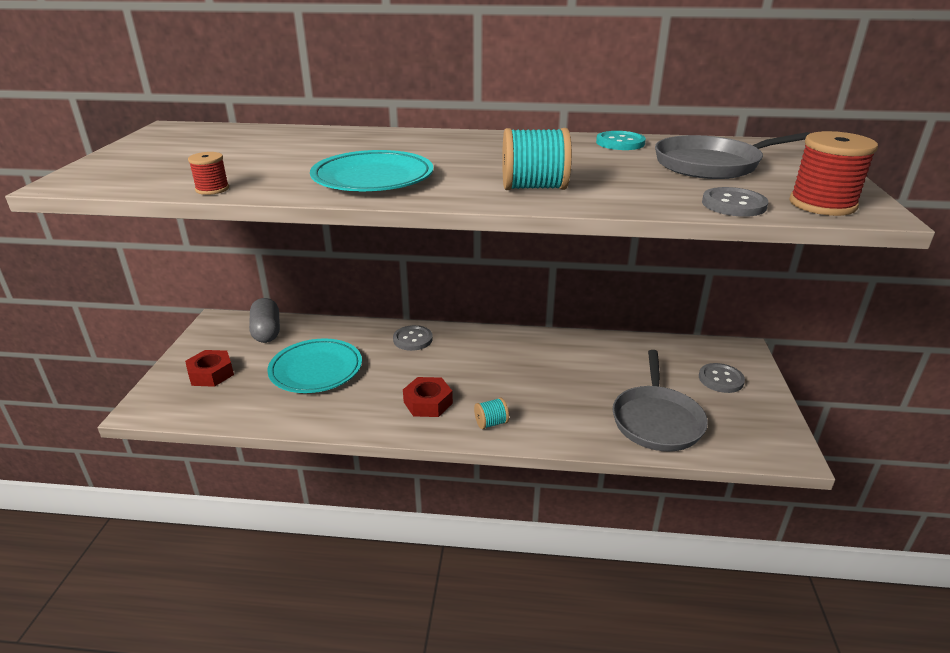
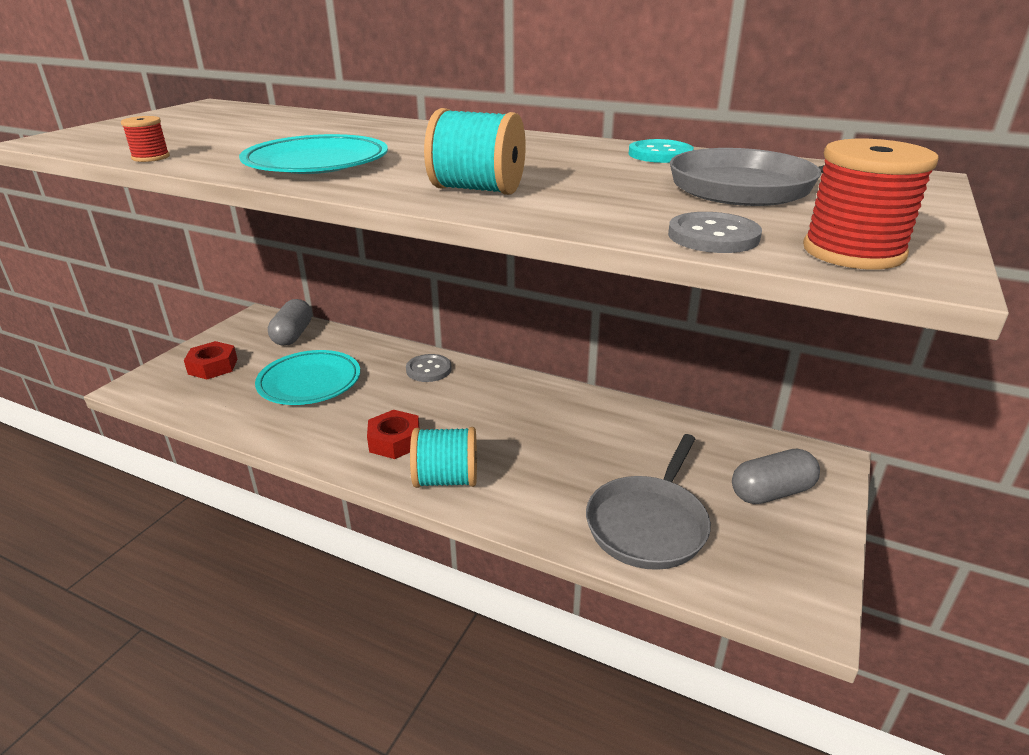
camera: 20 degrees right, 0 degrees up
turquoise spool [474,397,509,429] -> turquoise spool [410,427,477,488], size x1.83
grey button [699,363,745,393] -> grey capsule [732,449,820,504]

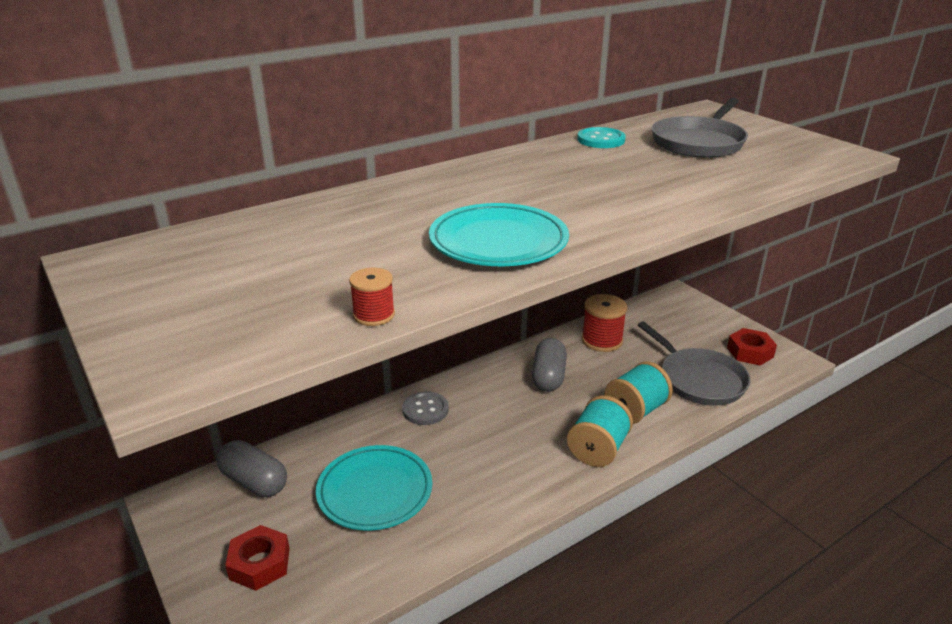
camera: 60 degrees left, 0 degrees up
red nut [367,410,420,459] -> red nut moved to [727,328,777,366]
turquoise spool [424,108,526,195] -> turquoise spool moved to [605,361,673,424]
grey button [668,212,762,253] -> none
grey capsule [732,449,820,504] -> grey capsule moved to [532,338,567,392]
red spool [803,139,939,269] -> red spool moved to [582,294,627,352]

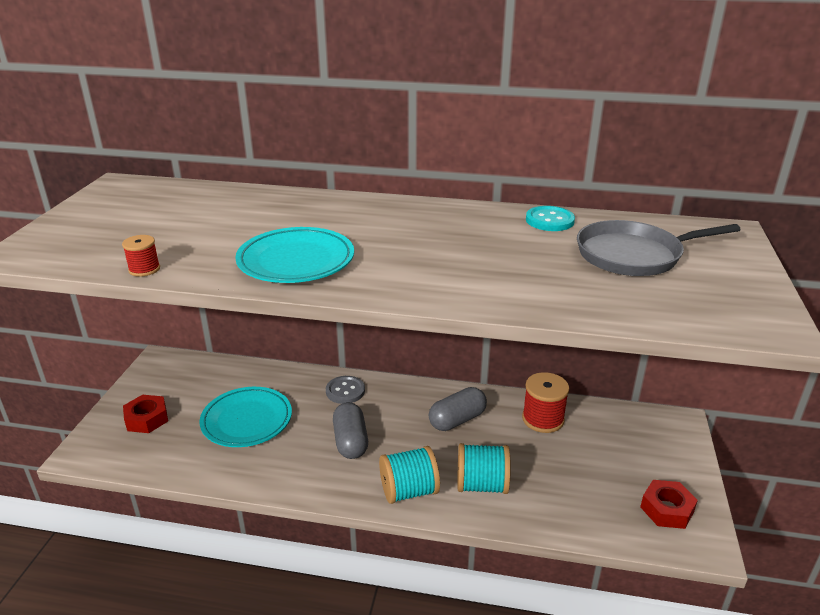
camera: 45 degrees right, 0 degrees up
grey capsule [216,440,287,497] -> grey capsule moved to [333,402,368,459]
grey pan [638,321,751,406] -> none

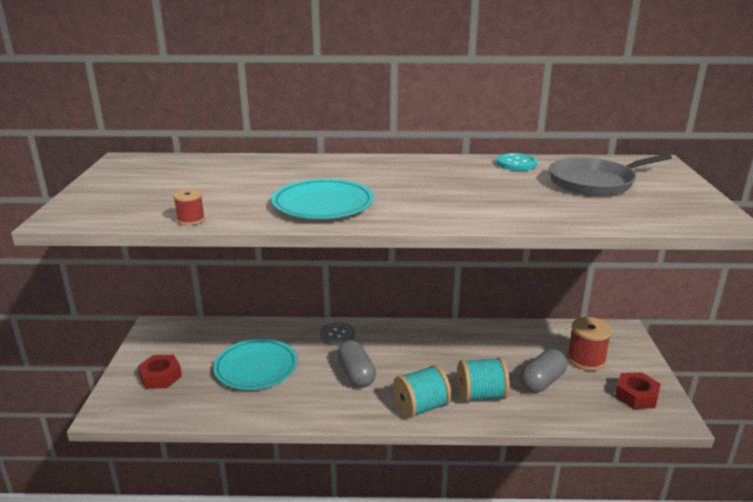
camera: 10 degrees left, 5 degrees down
grey capsule [429,387,487,431] -> grey capsule moved to [520,349,567,393]
red spool [522,372,569,433] -> red spool moved to [567,317,612,371]

